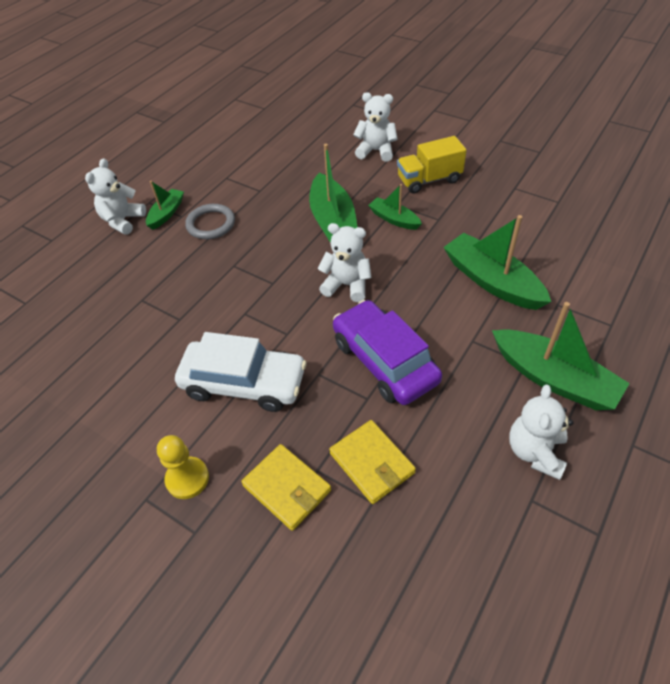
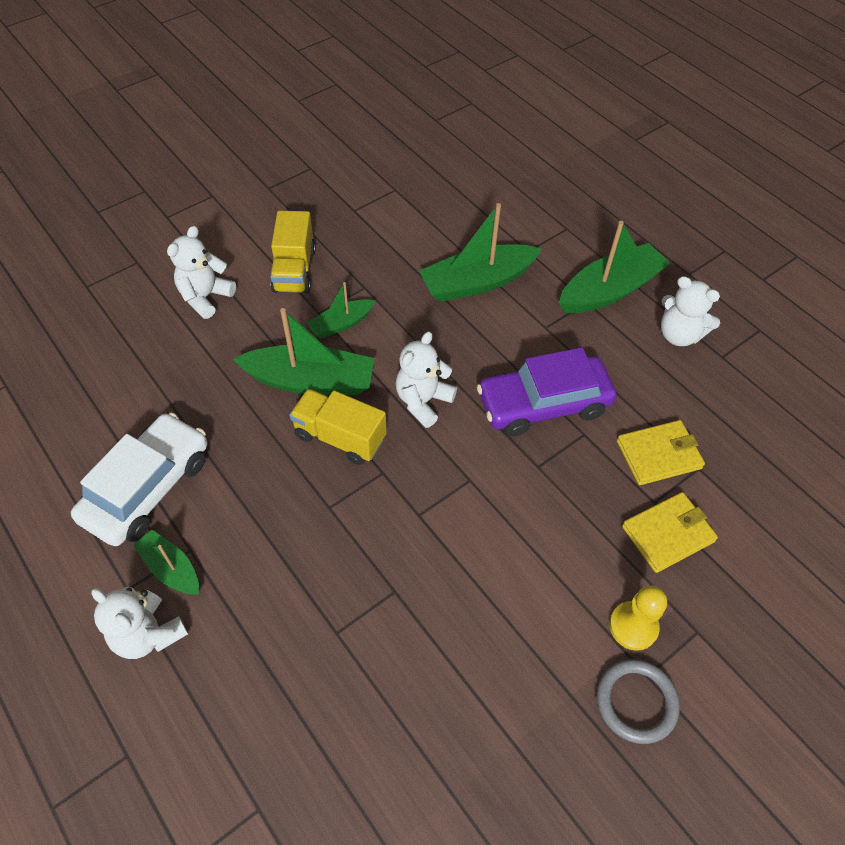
camera: 75 degrees left, 5 degrees up
white car [175,332,307,412] -> white car moved to [71,413,207,546]
grey ring [185,204,235,239] -> grey ring moved to [597,659,680,744]
none -> yellow truck [289,389,387,465]

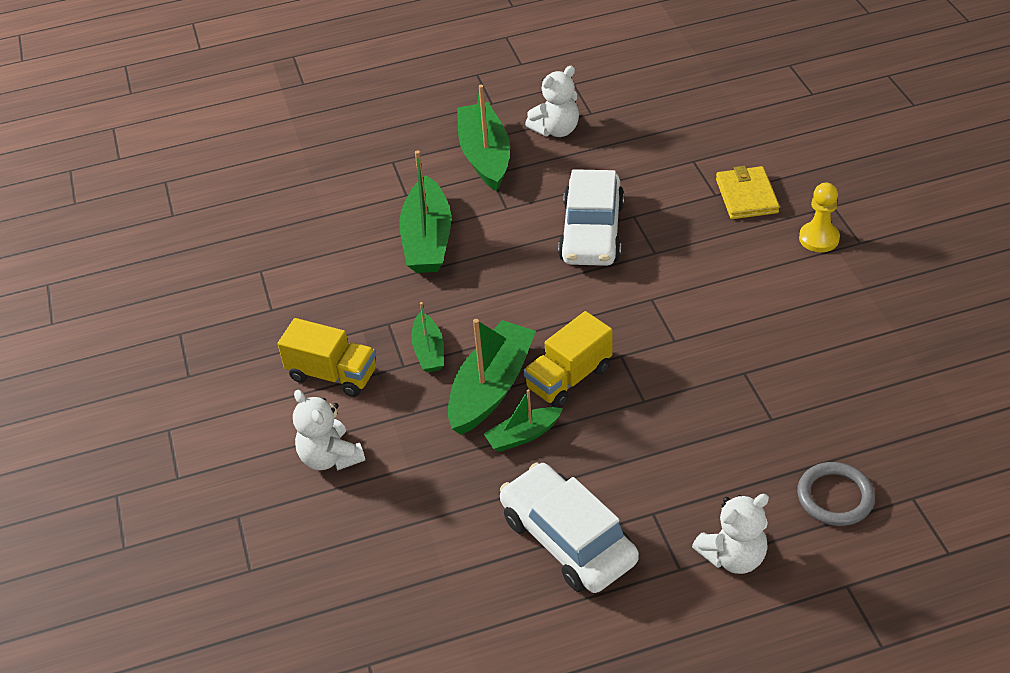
camera: 65 degrees left, 10 degrees down
green boat [133,530,199,594] -> green boat moved to [484,389,563,452]
white teddy bear [396,332,457,428] -> none
purple car [477,347,616,436] -> white car [558,169,624,266]
grey ring [597,659,680,744] -> grey ring moved to [797,462,875,526]
yellow wallet [617,420,705,485] -> none

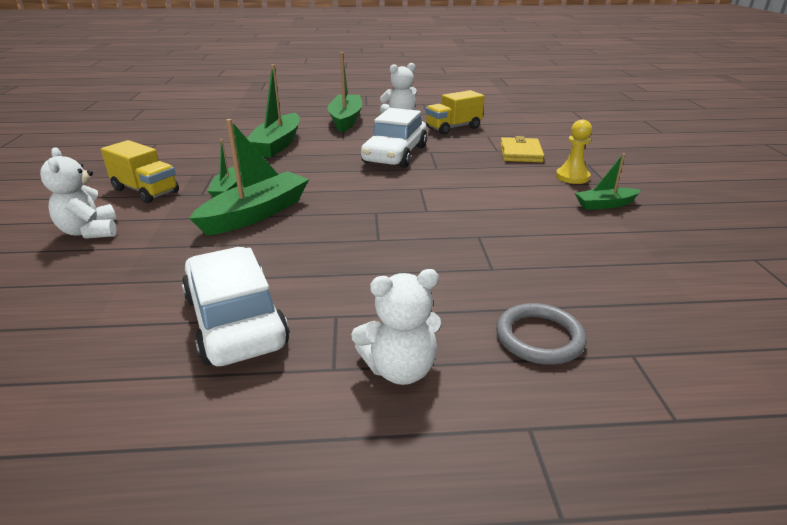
camera: 10 degrees right, 15 degrees down
green boat [484,389,563,452] -> green boat moved to [575,153,641,210]
yellow truck [523,311,613,408] -> yellow truck moved to [425,90,485,135]

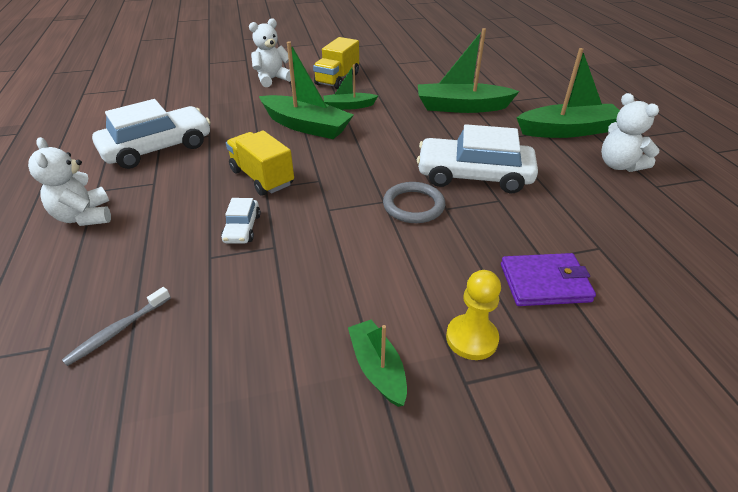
camera: 80 degrees right, 10 degrees up
yellow truck [425,90,485,135] -> yellow truck moved to [226,130,294,196]
grey ring [496,303,587,365] -> grey ring moved to [383,182,445,223]
yellow wallet [500,136,544,163] -> purple wallet [501,253,596,306]
none -> grey toothbrush [62,287,171,366]
none -> white car [221,198,261,244]

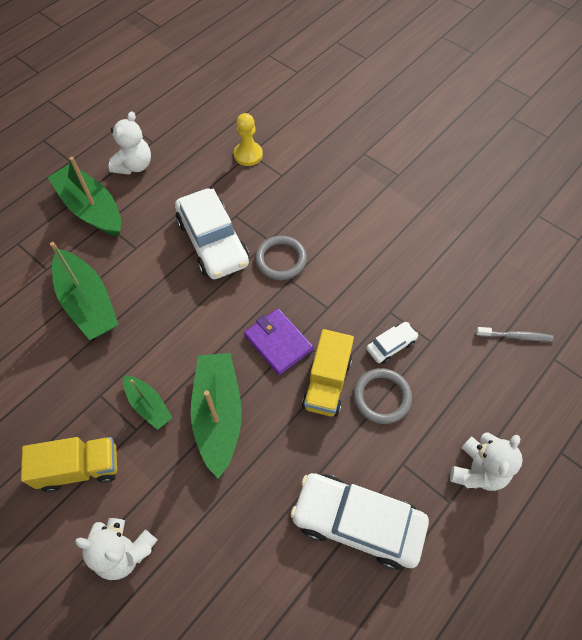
camera: 125 degrees left, 20 degrees up
green boat [348,320,407,407] -> none
yellow pawn [446,270,501,360] -> yellow pawn moved to [234,113,263,166]
purple wallet [501,253,596,306] -> purple wallet moved to [244,308,313,375]
none -> grey ring [353,368,412,424]

